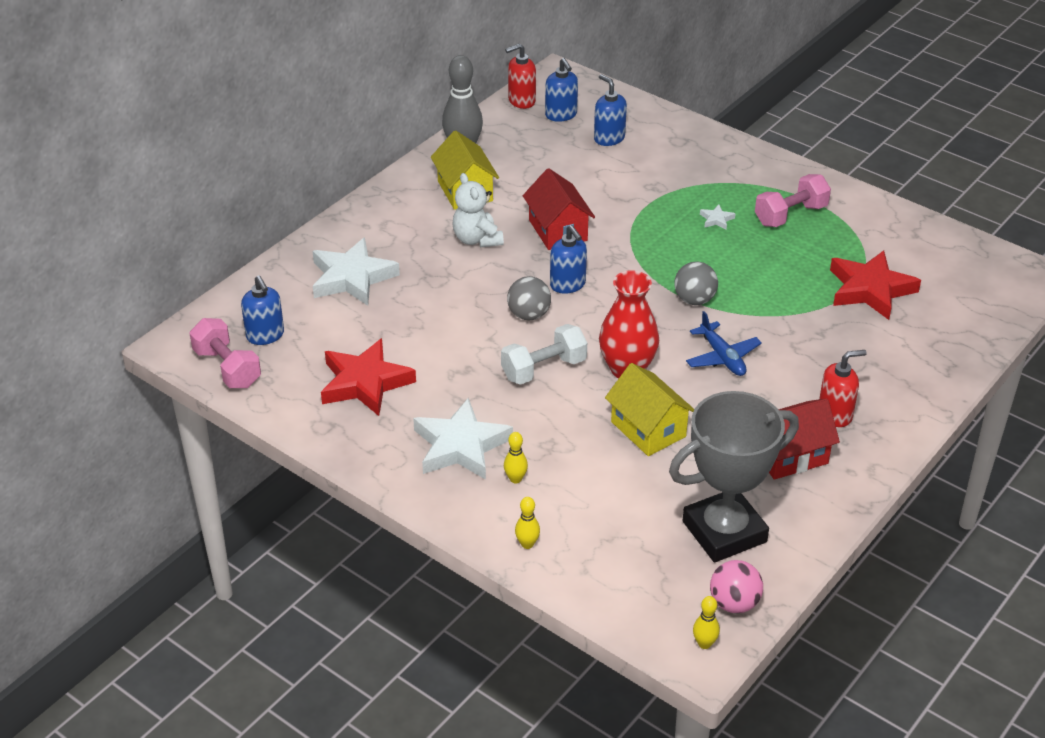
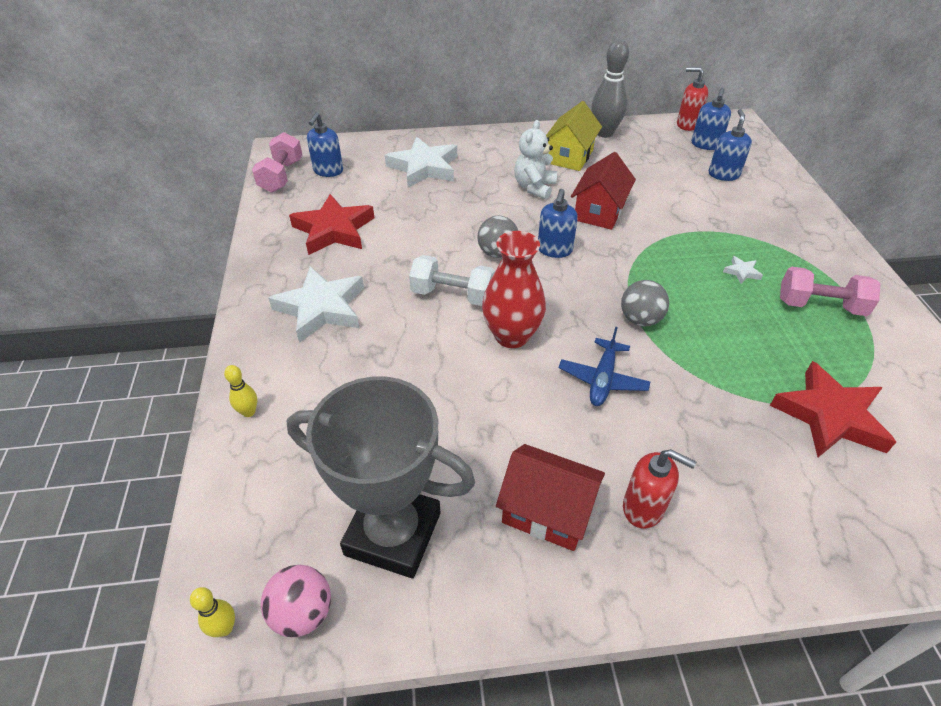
camera: 45 degrees right, 5 degrees up
yellow bowling pin [504,432,528,483] -> none
yellow house [605,363,694,456] -> none

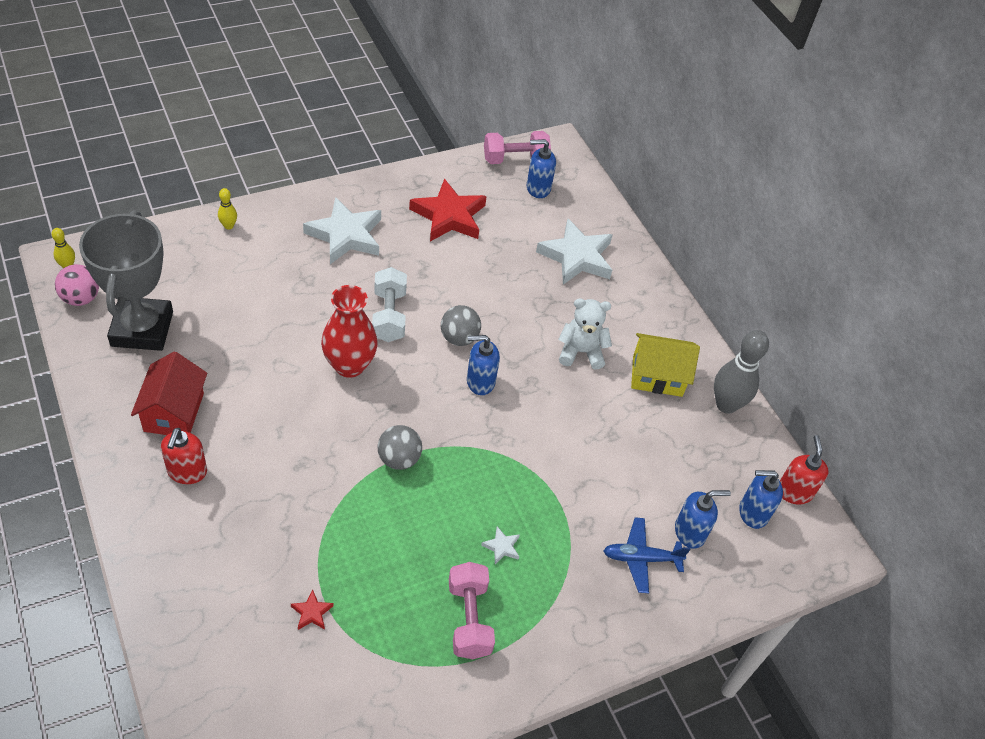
camera: 65 degrees right, 5 degrees up
blue plane [559,327,650,406] -> blue plane moved to [603,517,690,593]
red house [571,152,636,230] -> none
red star [770,361,896,457] -> red star [291,590,334,630], size x0.41

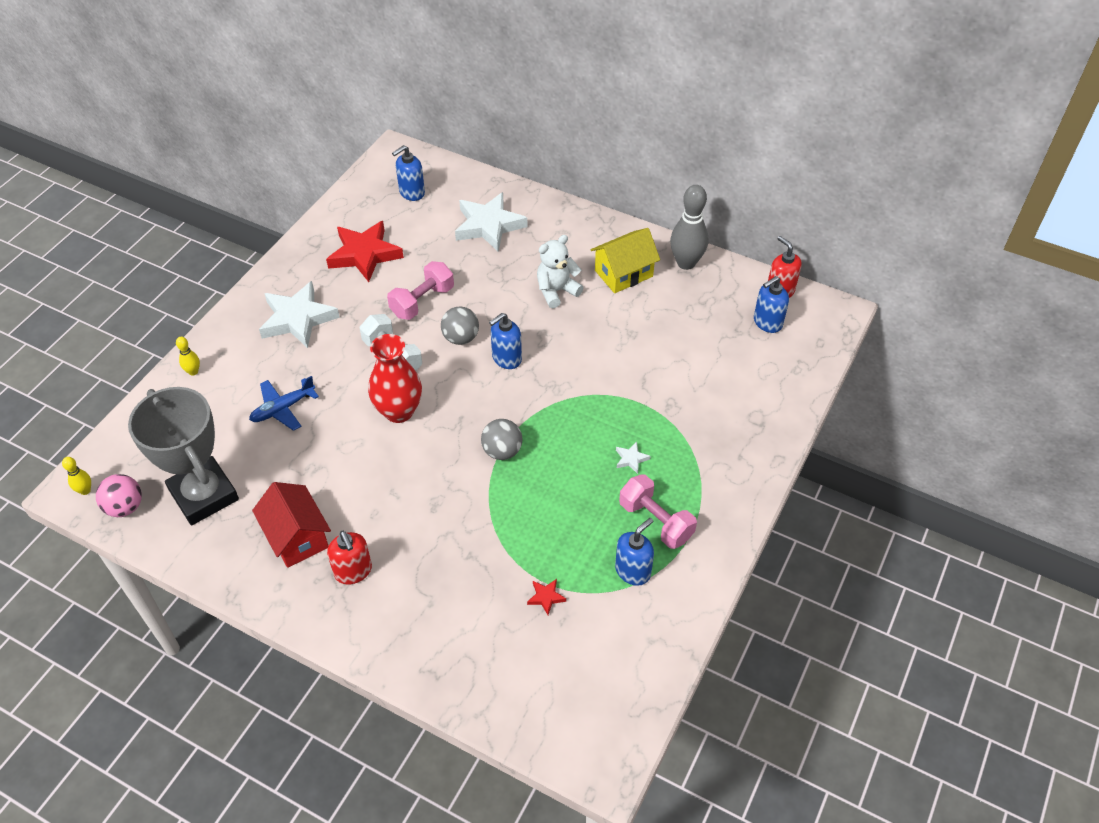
camera: 30 degrees left, 0 degrees up
pink dumbbell [484,131,551,164] -> pink dumbbell moved to [387,261,454,320]
blue plane [603,517,690,593] -> blue plane moved to [249,376,319,431]
blue soap dispenser [675,490,731,549] -> blue soap dispenser moved to [615,518,654,586]

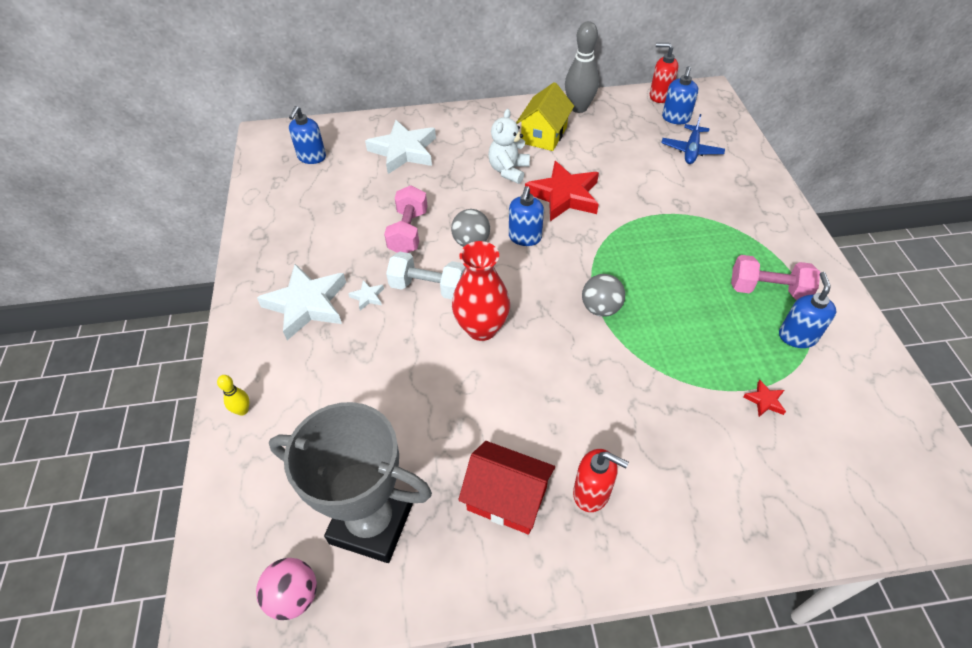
camera: 35 degrees left, 0 degrees up
yellow bowling pin [62,457,91,495] -> none
blue plane [249,376,319,431] -> blue plane moved to [661,114,725,164]
red star [326,221,404,282] -> red star moved to [525,161,599,221]
white star [616,442,650,474] -> white star moved to [348,280,384,311]

